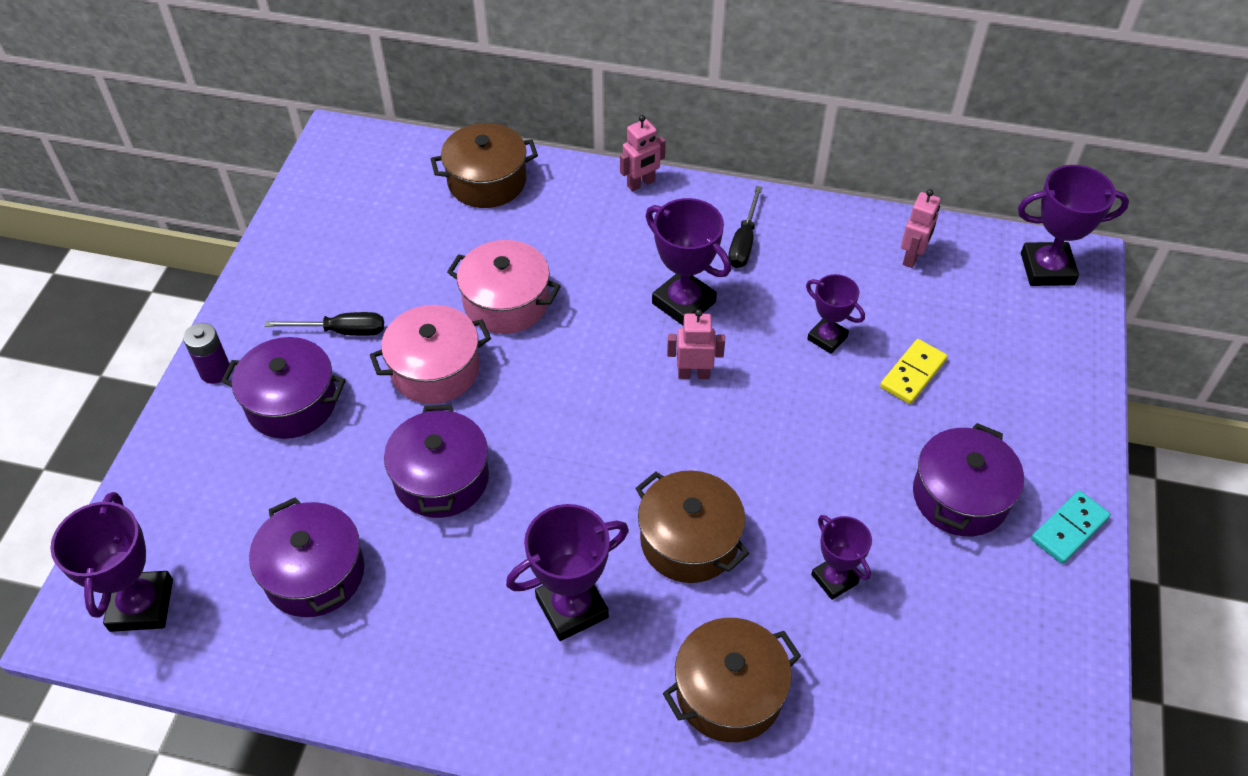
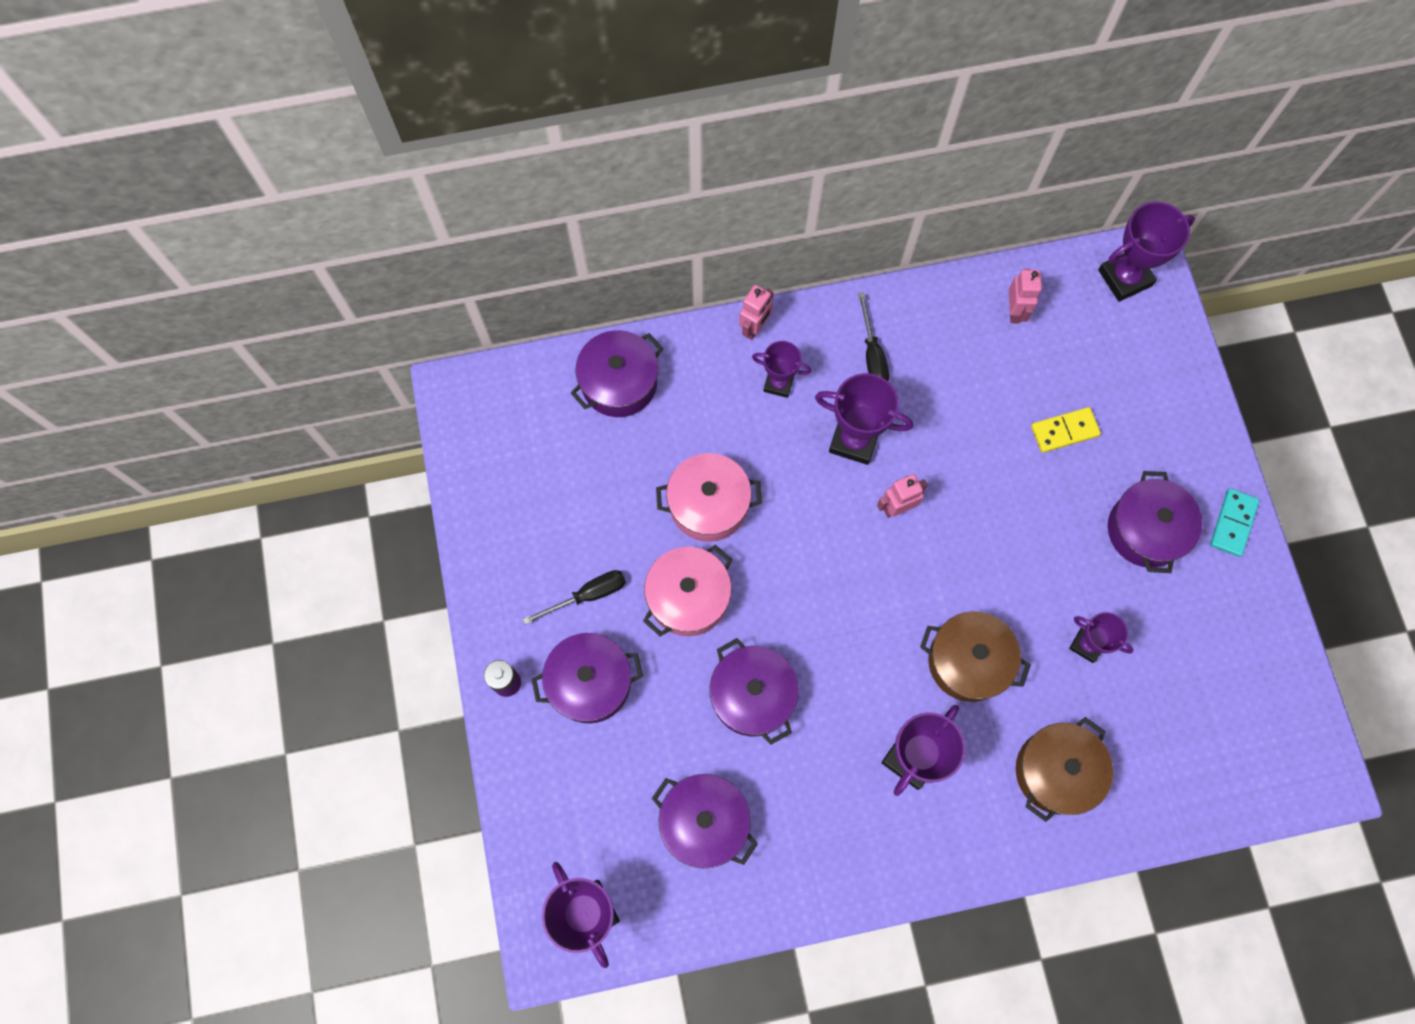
camera: 25 degrees left, 20 degrees up
brown pot [431,123,538,208] -> purple pot [571,330,663,417]
purple trophy [806,274,865,354] -> purple trophy moved to [752,341,811,398]
yellow domino [880,339,948,404] -> yellow domino turned 60 degrees clockwise [1031,407,1101,453]

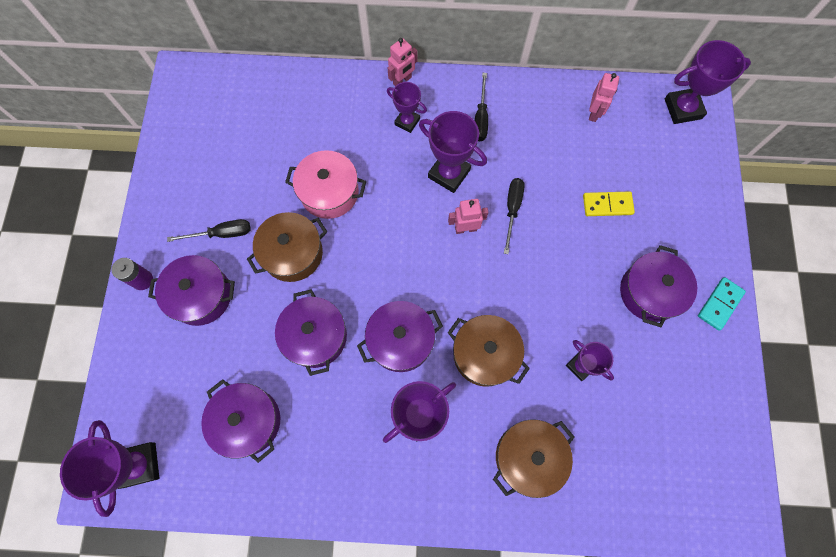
camera: 15 degrees right, 0 degrees up
purple pot [571,330,663,417] -> purple pot moved to [357,301,443,372]
pink pot [643,544,733,637] -> brown pot [247,212,327,282]
none -> black screwdriver [504,178,525,254]

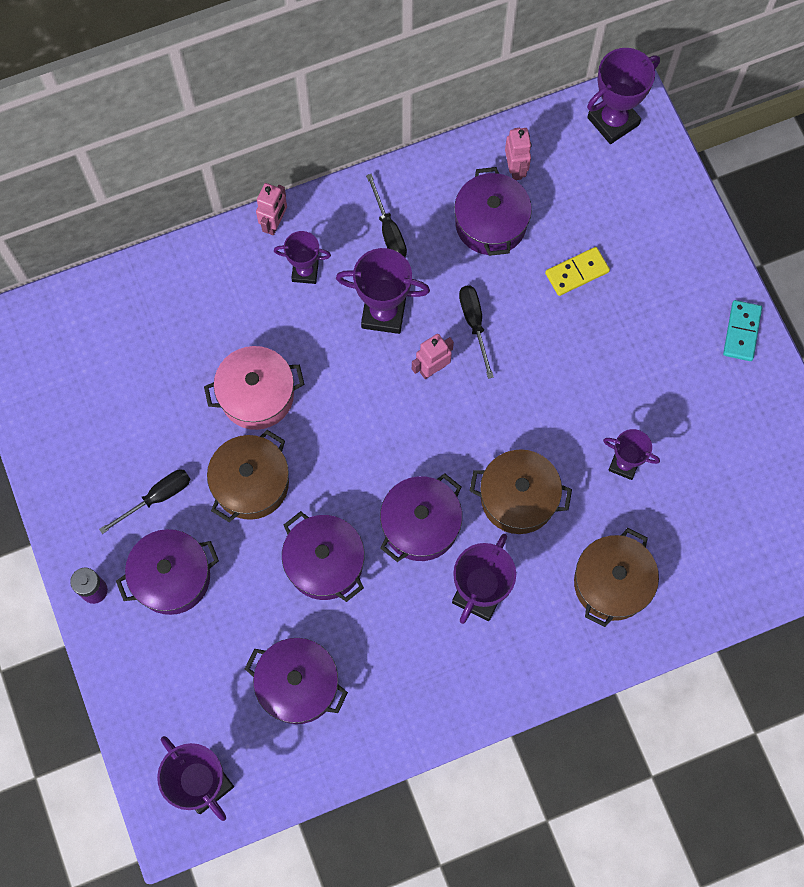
camera: 25 degrees left, 0 degrees up
purple pot [620,245,697,327] -> purple pot moved to [454,167,532,256]

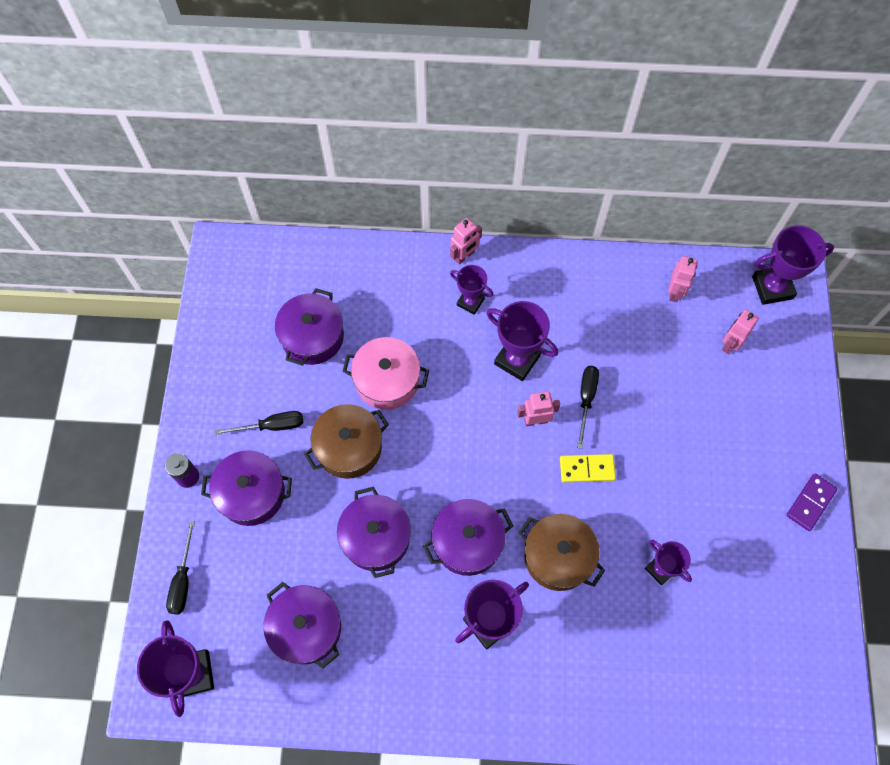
camera: 25 degrees right, 5 degrees down
black screwdriver [366,174,407,257] -> black screwdriver moved to [166,521,195,614]
purple pot [454,167,532,256] -> purple pot moved to [275,288,344,366]
yellow domino [545,247,610,296] -> yellow domino moved to [560,454,616,482]
brown pot [574,528,659,627] -> none
turquoise domino [723,300,762,361] -> purple domino [786,474,837,531]
none -> pink robot [722,309,759,354]

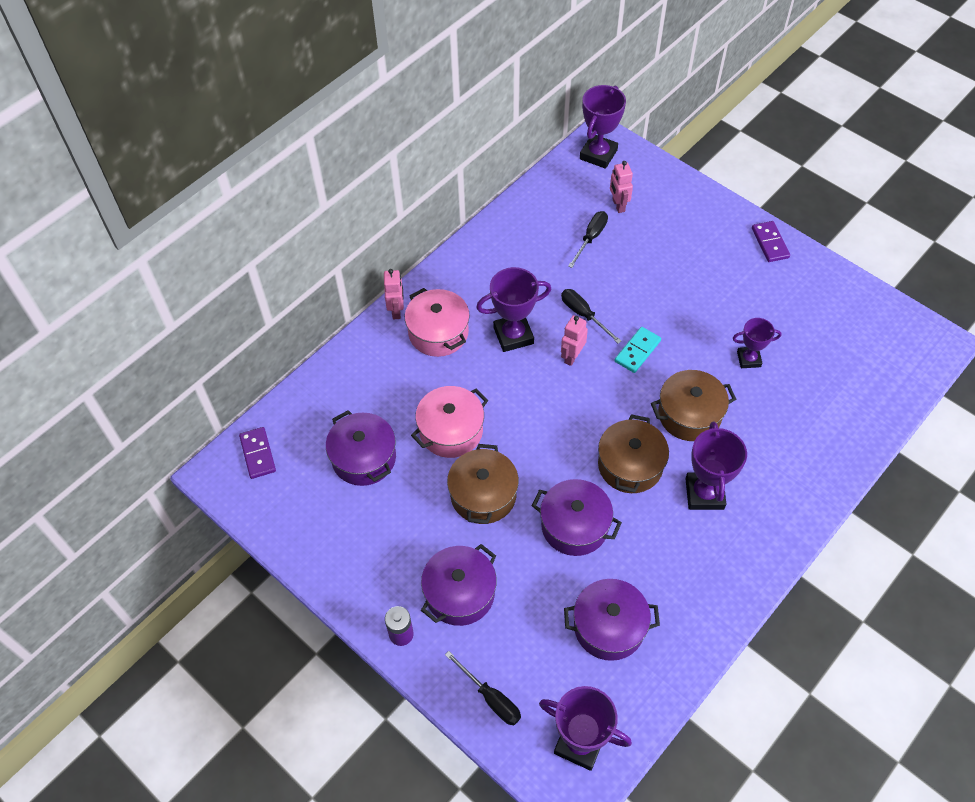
camera: 50 degrees left, 10 degrees down
black screwdriver [214,411,303,435] -> black screwdriver moved to [568,211,608,268]
purple pot [423,499,513,576] -> brown pot [598,414,669,493]
purple trophy [450,265,493,315] -> pink pot [405,288,470,357]
yellow domino [560,454,616,482] -> turquoise domino [615,327,661,373]
pink robot [668,256,698,302] -> none
none -> purple domino [239,427,276,479]

